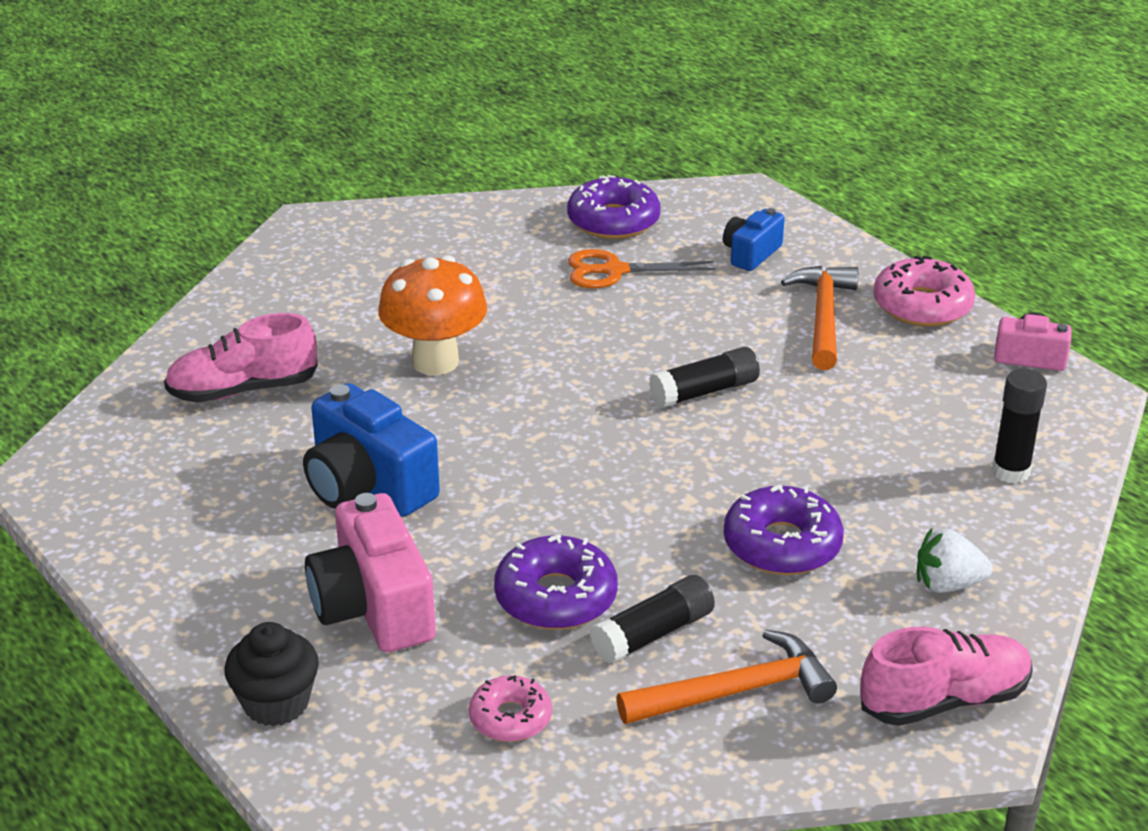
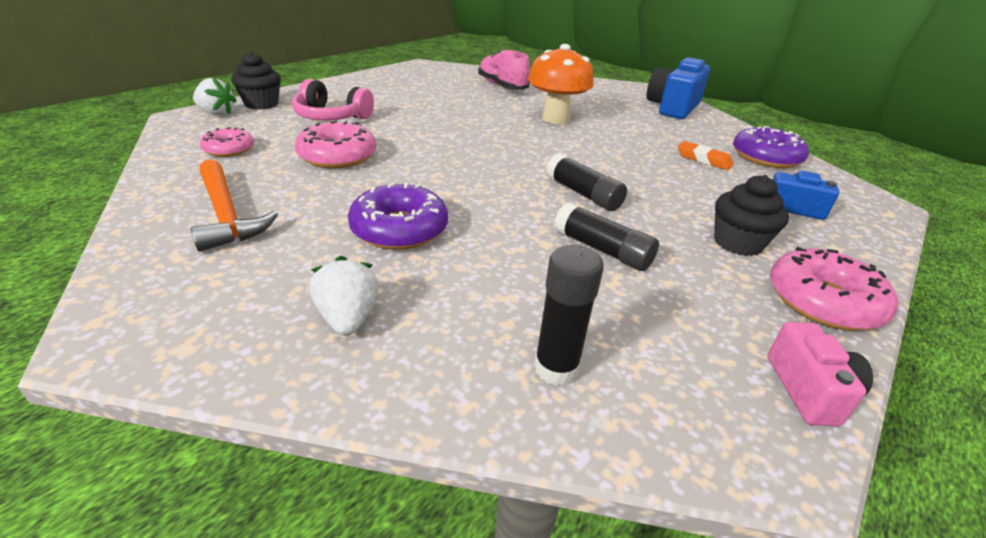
camera: 75 degrees right, 0 degrees up
blue camera [303,383,440,517] -> blue camera moved to [647,57,710,119]
pink camera [305,493,436,652] -> pink headphones [292,79,374,120]
purple donut [494,534,618,630] -> pink donut [295,120,376,168]
orange scissors [568,249,716,289] -> orange eraser [678,141,734,170]
black glue stick [590,575,715,664] -> black glue stick moved to [554,202,659,271]
orange hammer [781,266,859,370] -> black cupcake [714,175,789,256]
pink shoe [860,627,1033,726] -> none
none -> white strawberry [193,77,237,116]

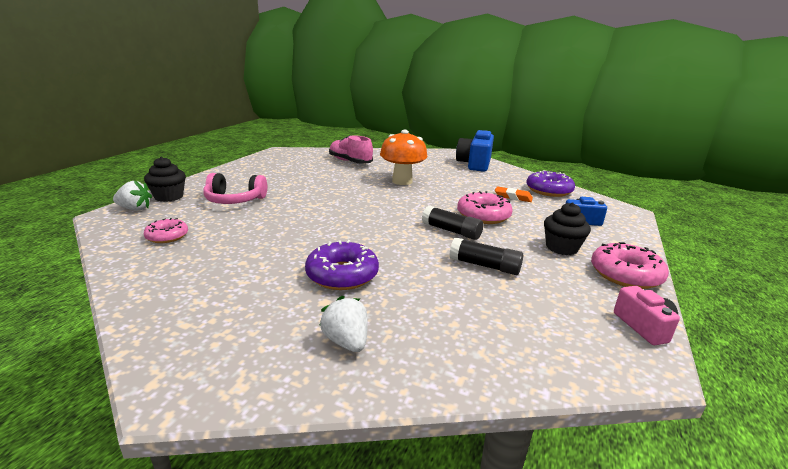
camera: 15 degrees left, 10 degrees down
orange hammer [191,159,278,252] -> none
pink donut [295,120,376,168] -> pink donut moved to [457,191,513,224]
black glue stick [534,245,604,386] -> none

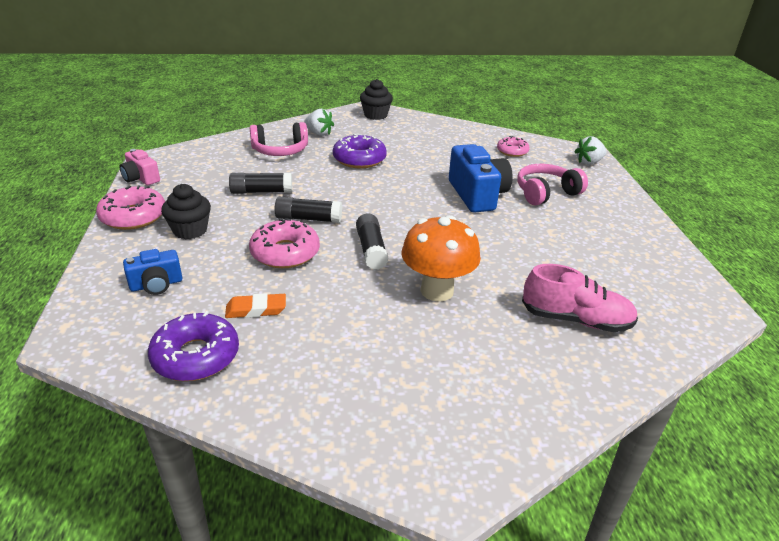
camera: 150 degrees right, 10 degrees up
black cupcake [144,157,186,202] -> black cupcake moved to [360,79,393,120]
blue camera [456,130,494,172] -> blue camera moved to [449,144,513,213]
none -> pink headphones [250,122,308,156]
none -> black glue stick [356,213,388,270]

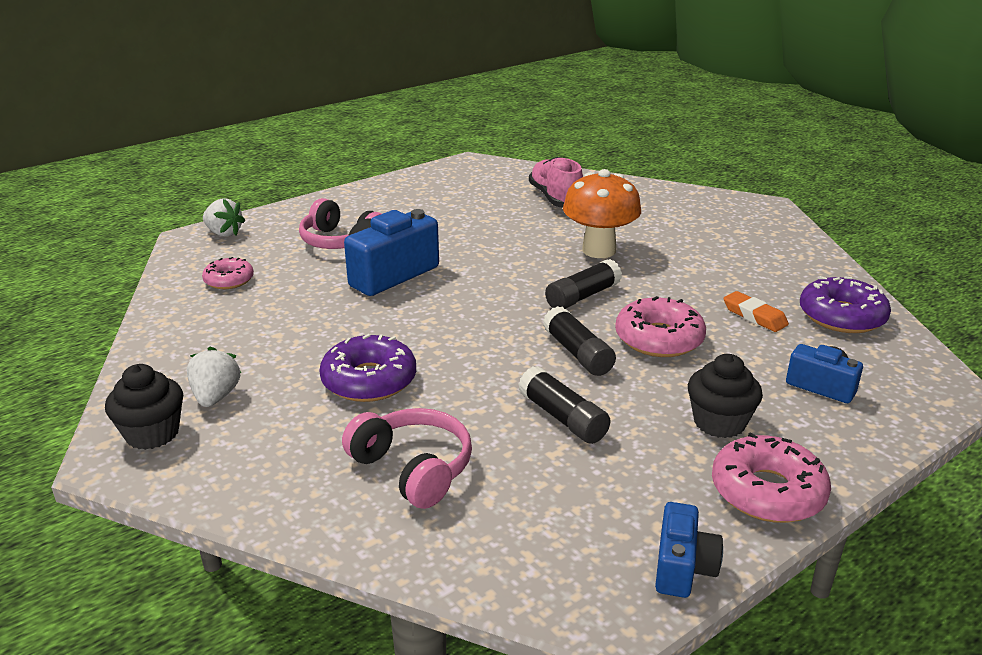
camera: 120 degrees left, 5 degrees down
pink camera [119,149,160,185] -> blue camera [655,502,723,598]
white strawberry [304,109,334,136] -> white strawberry moved to [187,347,241,407]

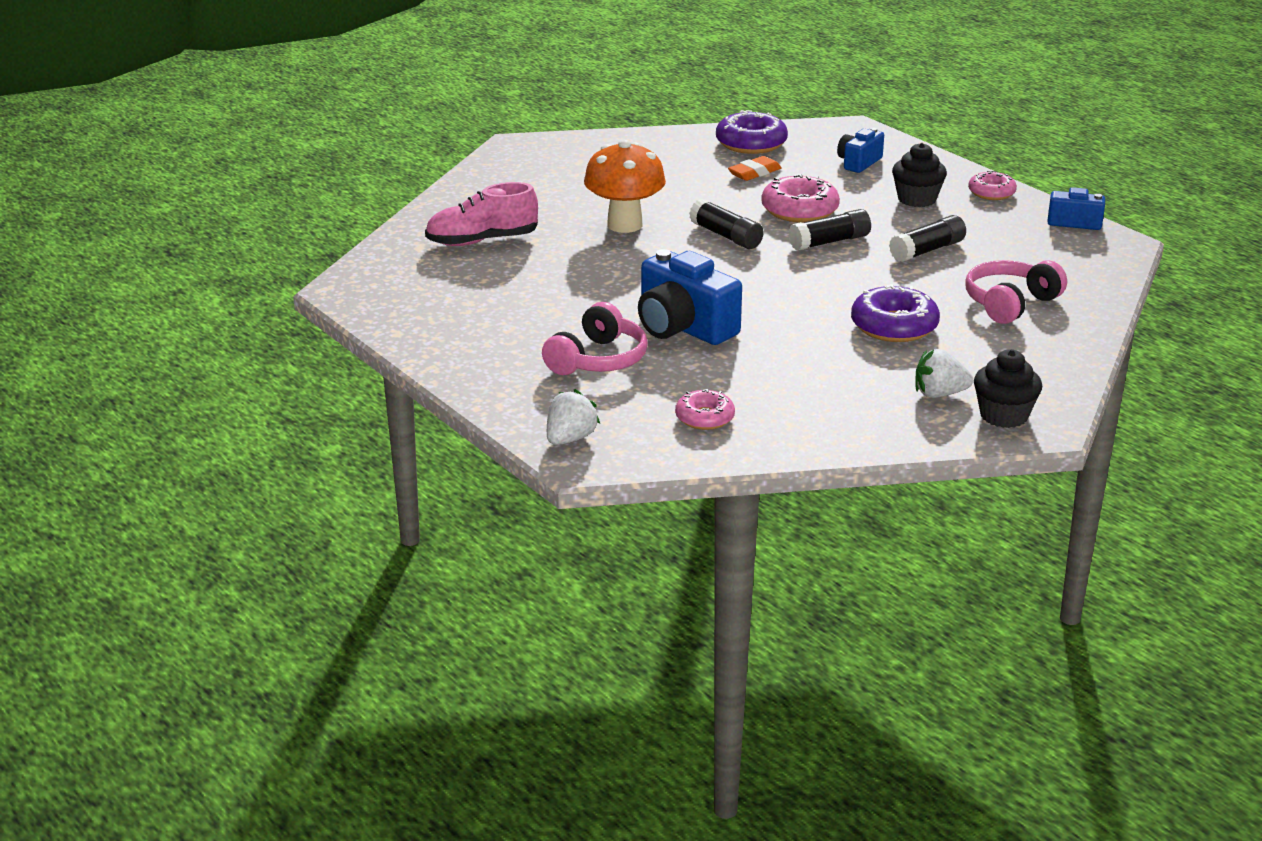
camera: 90 degrees left, 0 degrees up
pink donut [712,432,831,523] -> pink donut [968,171,1017,200], size x0.62

